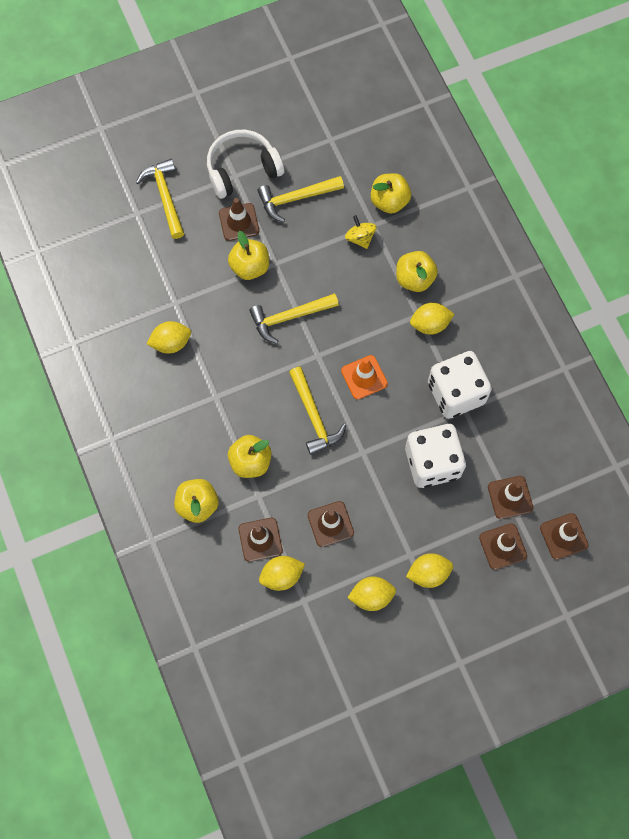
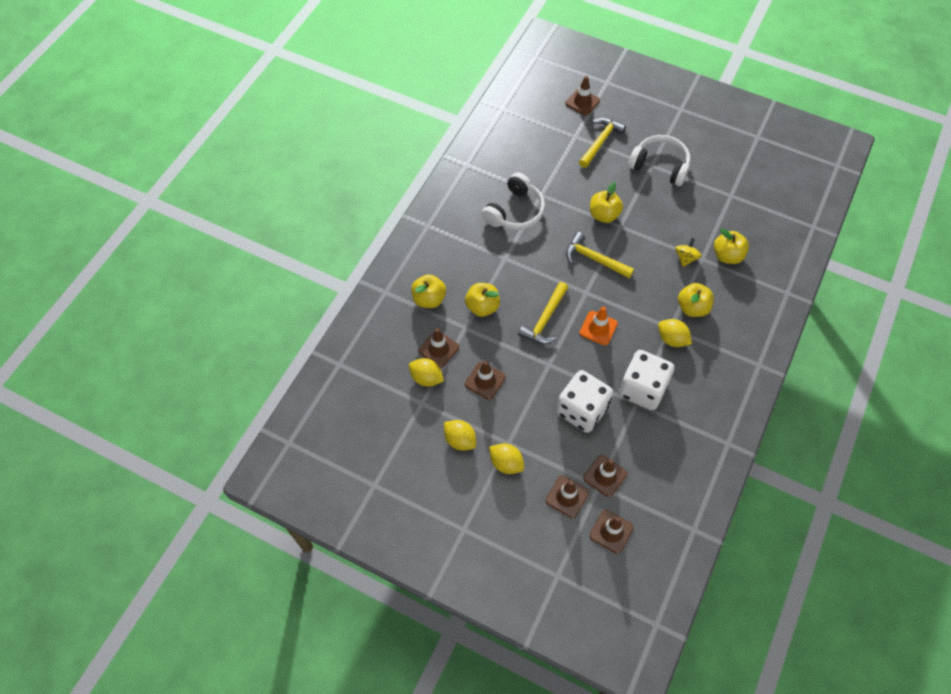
camera: 50 degrees right, 10 degrees down
yellow lemon [147,321,191,354] -> white headphones [482,172,545,230]
brown traffic cone [219,198,259,241] -> brown traffic cone moved to [565,76,600,116]
yellow hammer [257,176,344,222] -> none

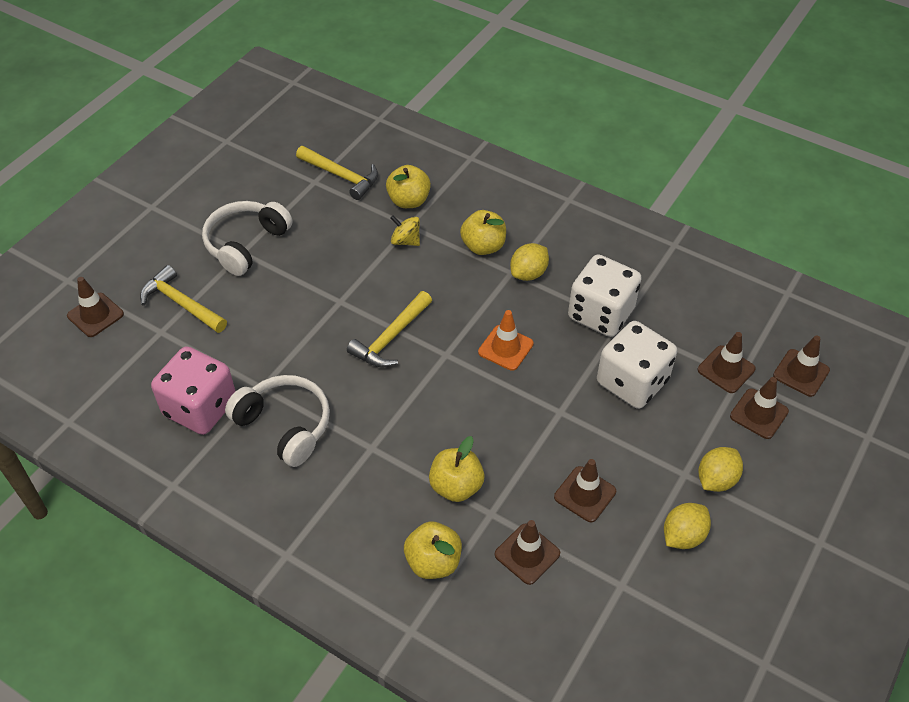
camera: 85 degrees left, 10 degrees down
yellow lemon [409,358,444,387] -> none
yellow hammer [518,282,569,344] -> yellow hammer moved to [296,146,378,200]
yellow apple [590,182,623,223] -> none
none -> pink dice [151,346,236,435]

